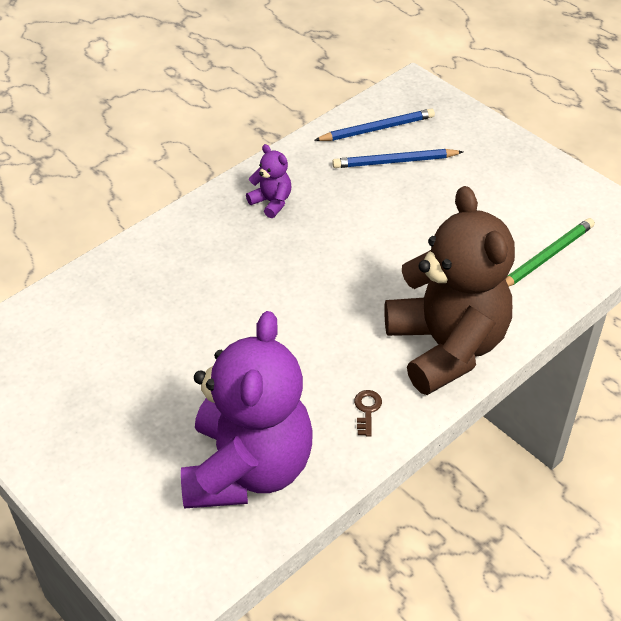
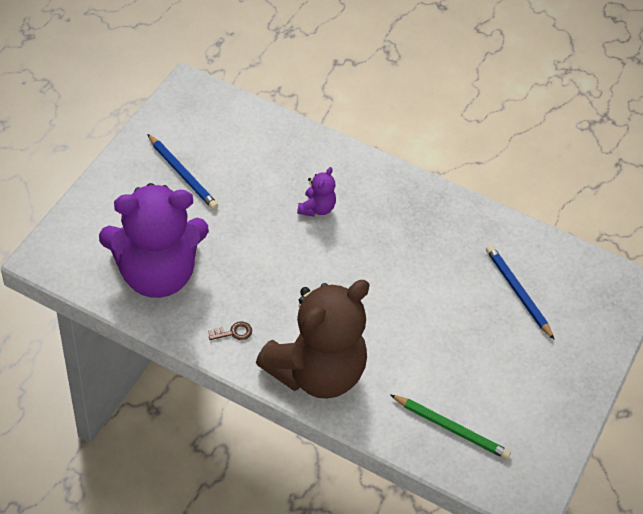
camera: 65 degrees right, 5 degrees up
purple teddy bear [246,144,291,218] -> purple teddy bear moved to [297,167,336,217]
blue pencil [314,108,435,141] -> blue pencil moved to [147,134,218,210]

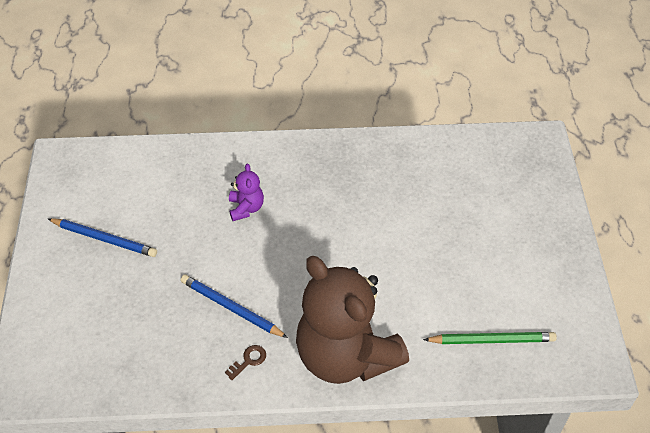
camera: 25 degrees left, 0 degrees up
purple teddy bear [99,183,209,298] -> none
brown teddy bear [256,280,370,399] -> brown teddy bear turned 120 degrees clockwise [296,256,409,384]
blue pencil [486,245,554,339] -> blue pencil moved to [180,275,288,338]

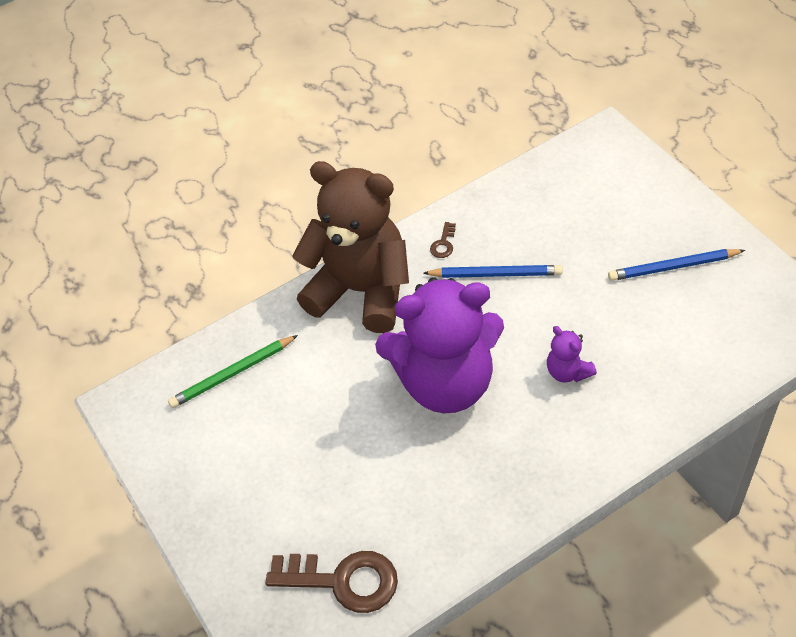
camera: 155 degrees right, 0 degrees up
none -> brown key [266,551,398,613]
none -> purple teddy bear [375,277,504,413]

